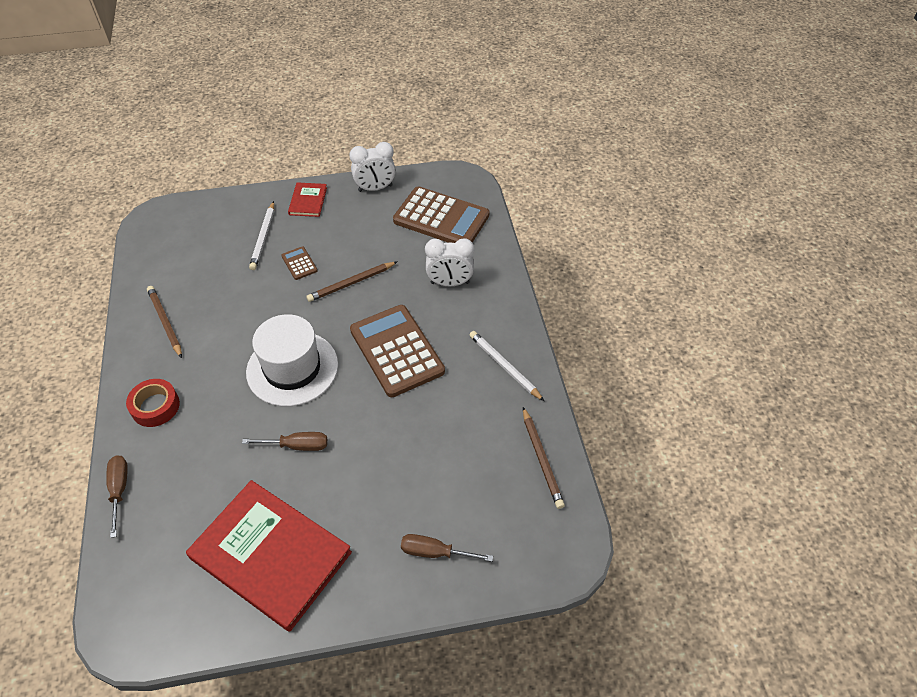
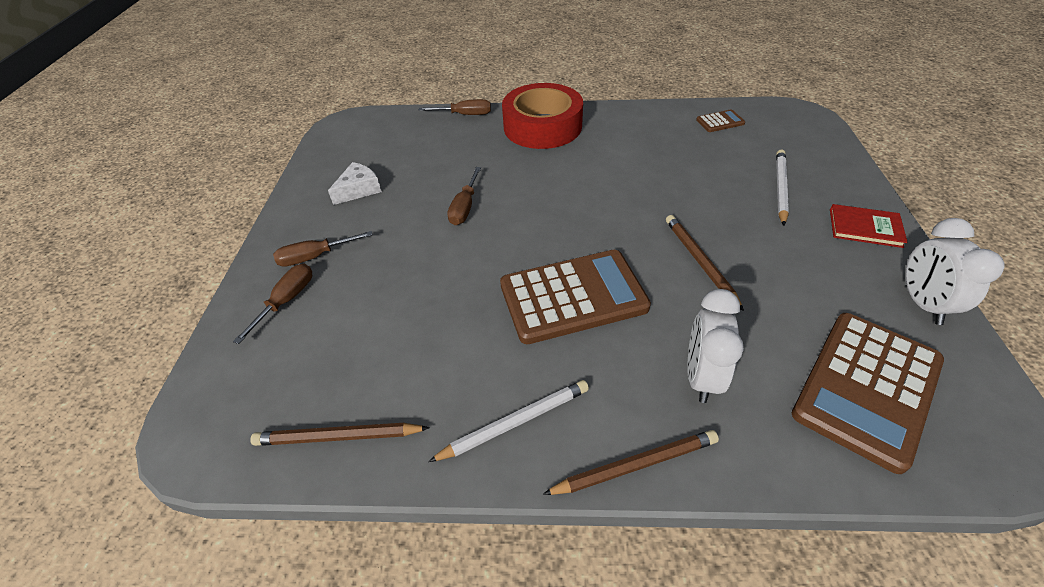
camera: 105 degrees right, 5 degrees down
red tape [126,379,180,427] -> red tape [502,83,583,149], size x1.81
brown pencil [147,286,182,358] -> brown pencil moved to [543,430,719,495]
red book [186,480,352,632] -> white cheese [328,162,382,205]
white hat [246,314,338,406] -> none
white pencil [249,201,274,270] -> white pencil turned 90 degrees clockwise [776,150,789,225]
brown calculator [282,246,318,280] -> brown calculator moved to [696,109,745,132]
none -> brown screwdriver [273,231,373,267]

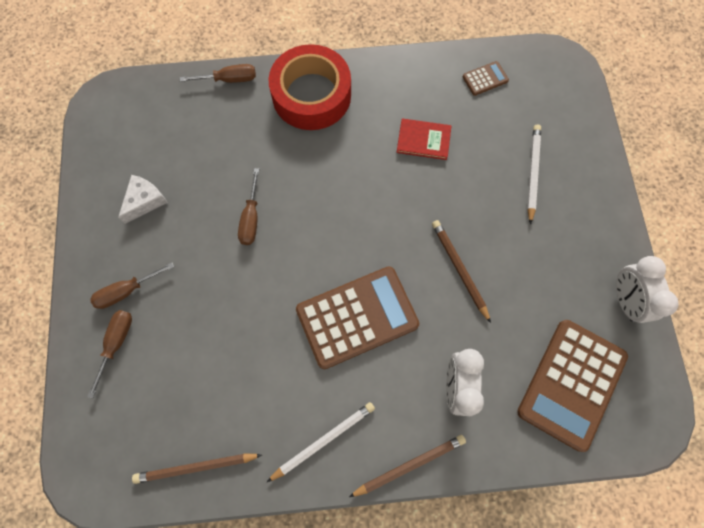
camera: 10 degrees left, 25 degrees up
red book [830,204,908,248] -> red book moved to [396,118,451,160]

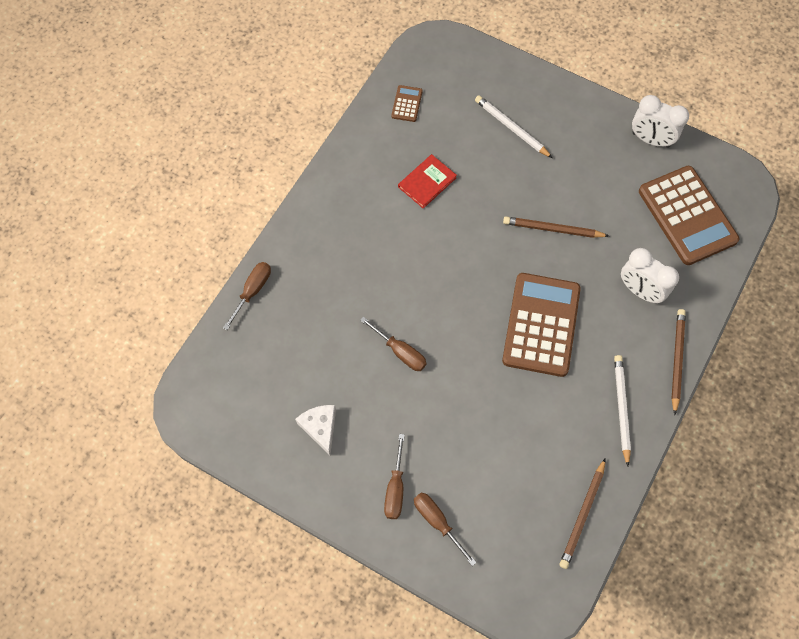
camera: 55 degrees left, 5 degrees down
red tape [269,44,351,130] -> none

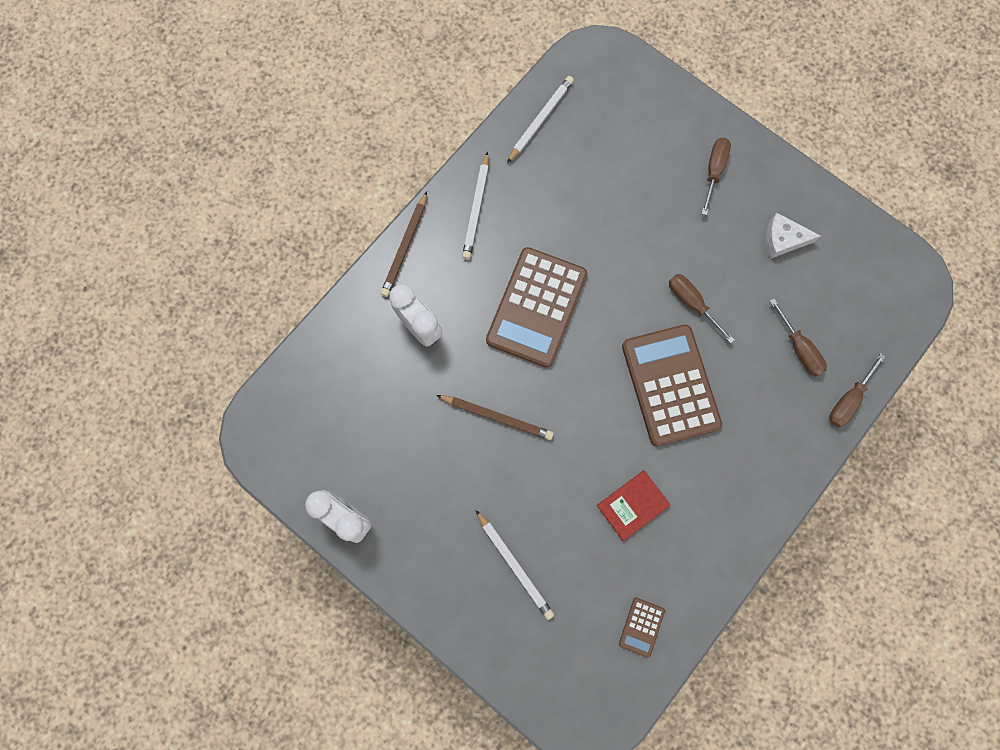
camera: 170 degrees left, 10 degrees up
white cheese [295,405,336,455] -> white cheese turned 105 degrees clockwise [766,213,821,259]
brown screwdriver [414,492,477,566] -> brown screwdriver moved to [770,298,827,376]
brown pencil [559,458,606,569] -> white pencil [507,76,574,163]
brown calculator [639,166,739,265] -> brown calculator moved to [622,324,722,446]

